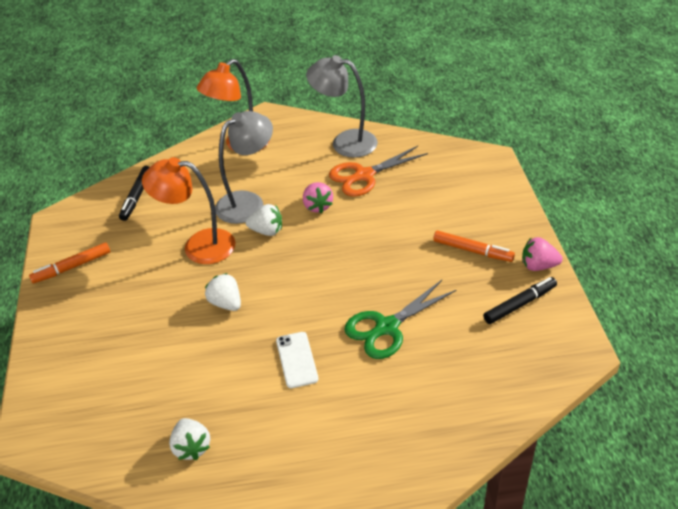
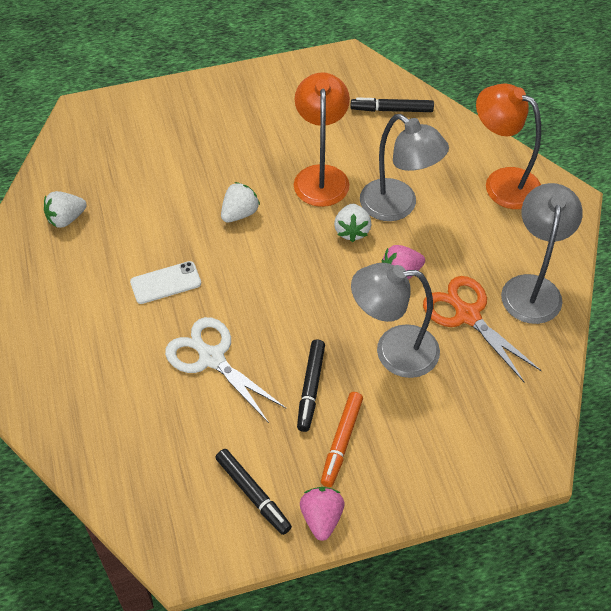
camera: 80 degrees right, 10 degrees up
orange marker [29,242,110,283] -> none
green scissors [344,280,456,359] -> white scissors [165,317,287,423]
none -> black marker [297,340,325,432]
none -> grey lamp [351,263,440,378]

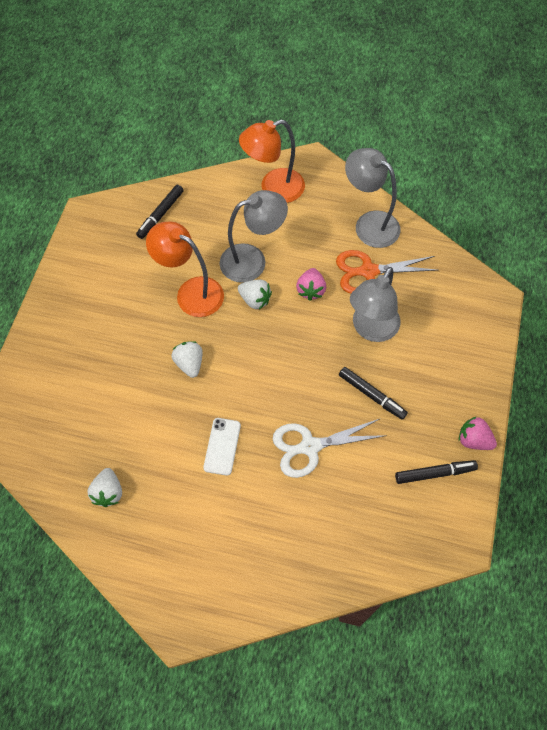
camera: 60 degrees left, 10 degrees up
orange marker [321,392,363,487] -> none

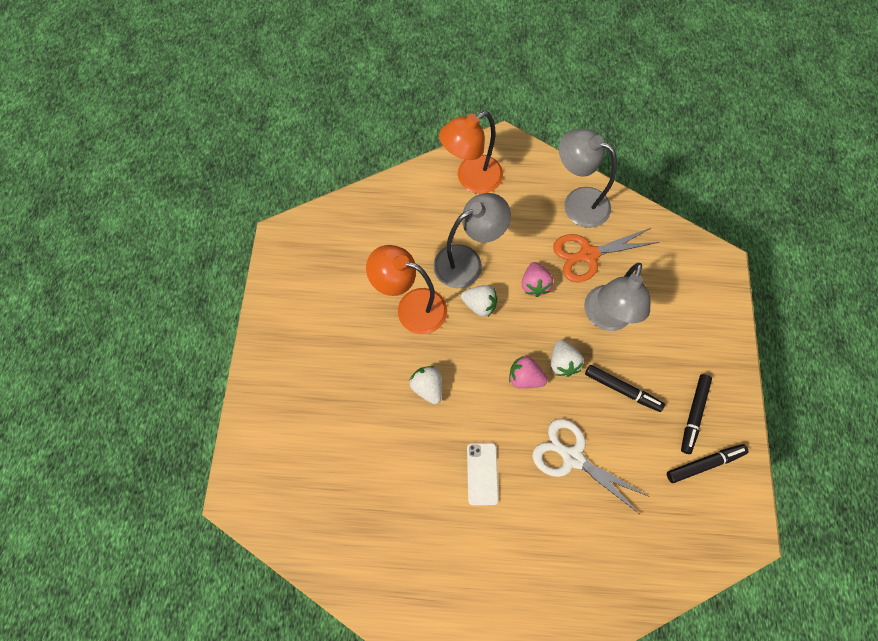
camera: 10 degrees left, 5 degrees up
white strawberry [87,468,122,507] -> white strawberry moved to [551,340,584,377]
black marker [136,185,184,239] -> black marker moved to [681,374,712,454]
white scissors [273,418,387,478] -> white scissors turned 60 degrees clockwise [532,419,650,513]
pink strawberry [459,416,497,450] -> pink strawberry moved to [509,356,547,389]

